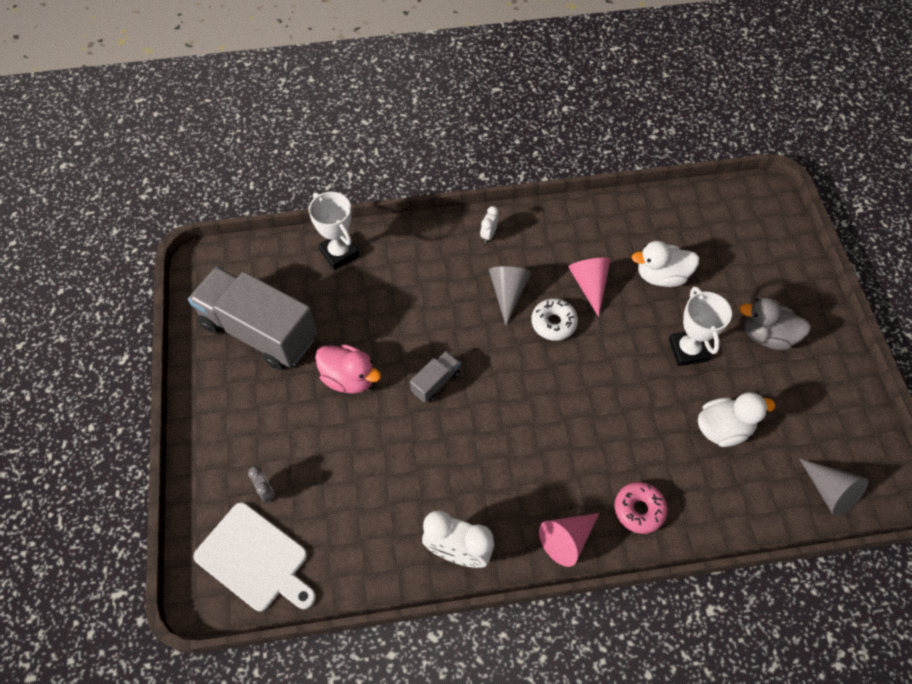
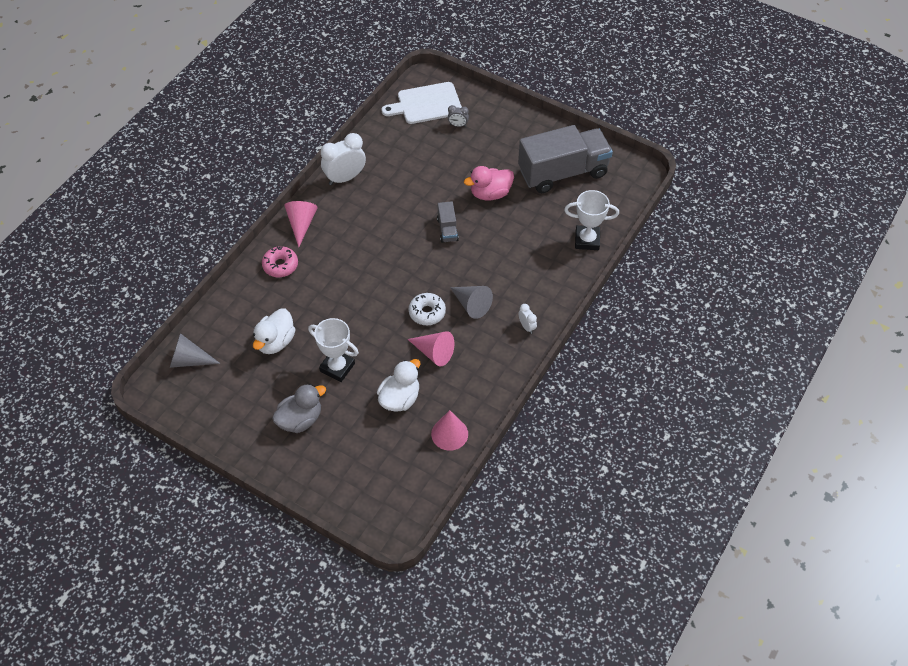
camera: 130 degrees right, 5 degrees down
none -> pink cone [431,410,468,451]

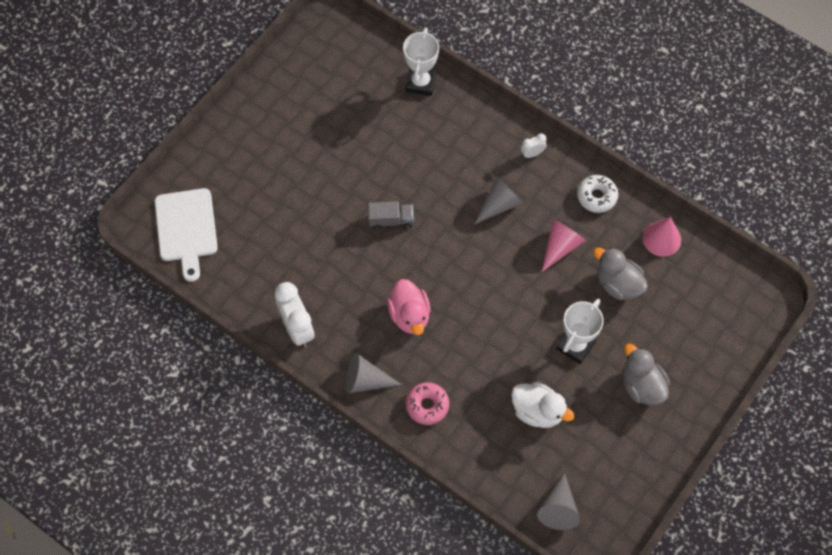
camera: 85 degrees left, 10 degrees up
pink cone [284,201,318,247] -> grey cone [346,353,402,393]
white duck [377,359,420,412] -> grey duck [593,248,648,300]
white donut [409,293,446,325] -> white donut moved to [577,175,618,213]
grey clock [448,105,469,127] -> none
pink duck [464,166,514,201] -> pink duck moved to [387,279,431,335]
grey truck [518,125,613,193] -> none

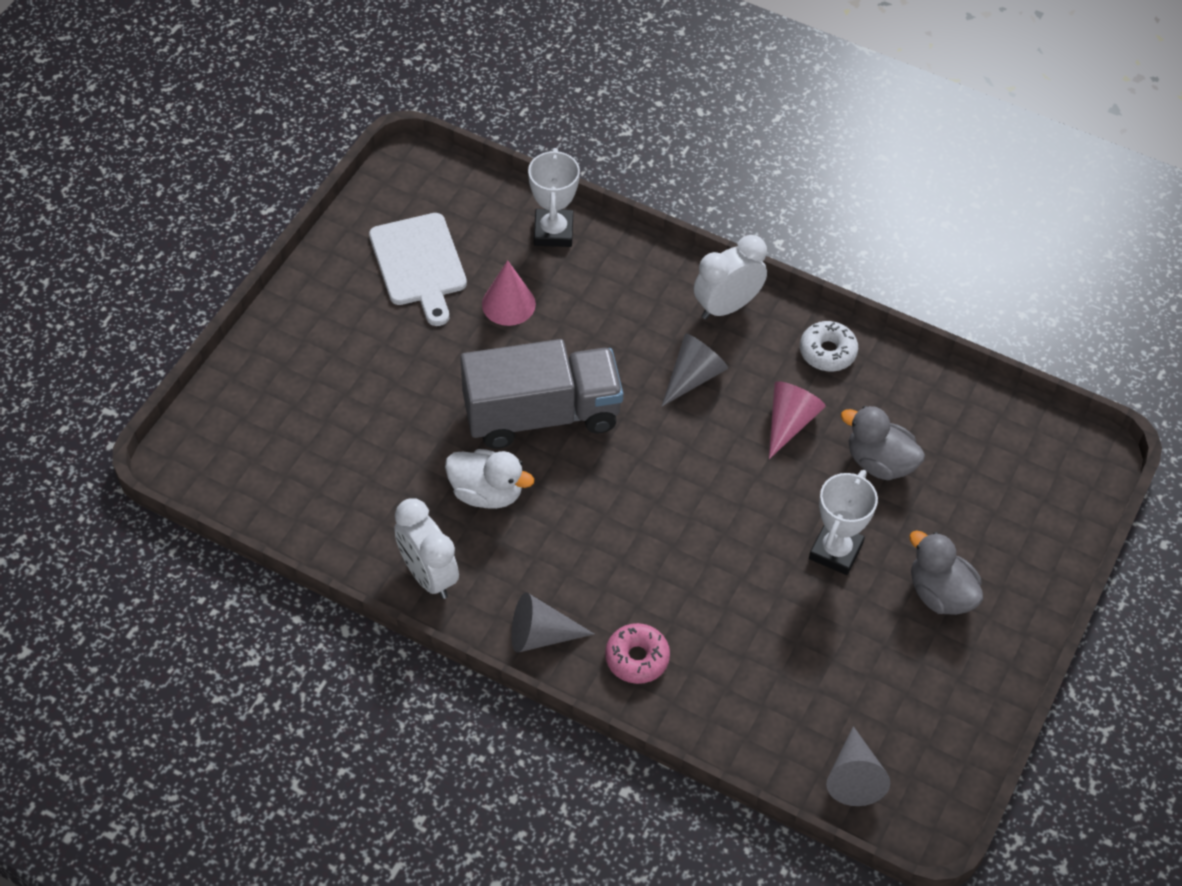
camera: 10 degrees left, 10 degrees down
white cutting board [155,188,218,282] -> white cutting board moved to [369,213,467,326]
grey truck [368,201,414,230] -> grey truck [460,339,623,449], size x2.34
pink duck [387,279,431,335] -> none
white duck [511,382,575,428] -> white duck moved to [445,449,534,509]
white clock [521,133,546,158] -> white clock [694,235,767,319], size x2.05
pink cone [643,217,681,257] -> pink cone moved to [482,260,536,326]

